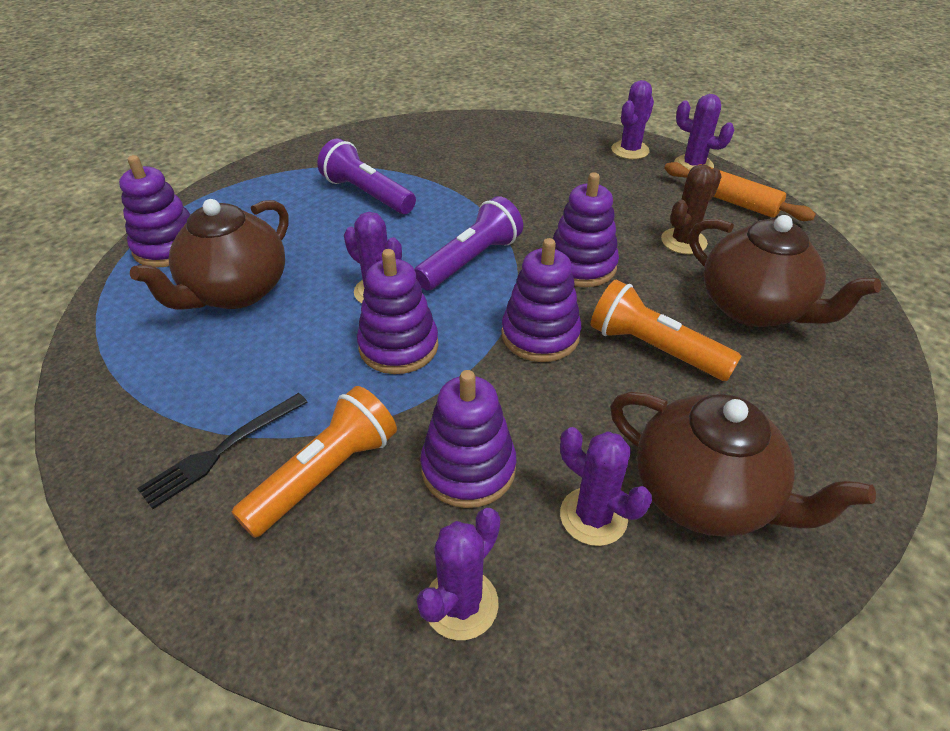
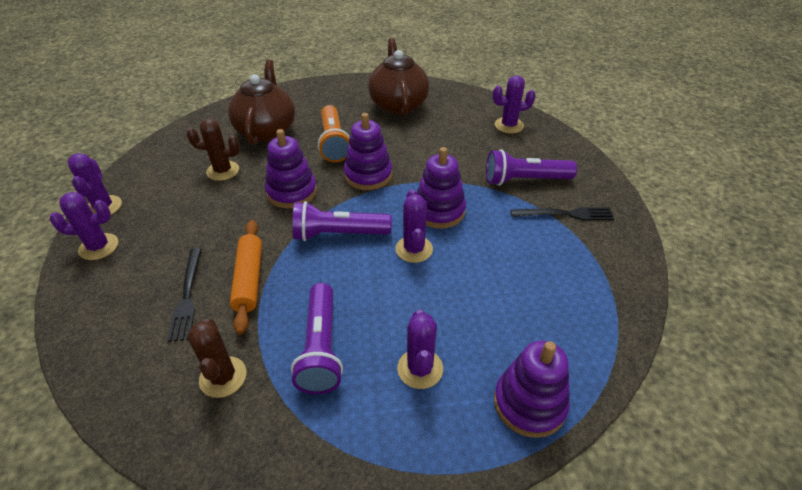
camera: 135 degrees left, 0 degrees up
brown teapot [130,199,289,310] -> none
orange flashlight [231,386,397,538] -> purple flashlight [486,149,577,186]
purple stacking toy [420,370,516,508] -> none
purple cactus [560,427,652,546] -> purple cactus moved to [397,310,443,389]
orange rolling pin [664,162,816,221] -> orange rolling pin moved to [230,220,262,334]
none -> black fork [167,248,202,342]
none -> brown cactus [187,318,247,398]

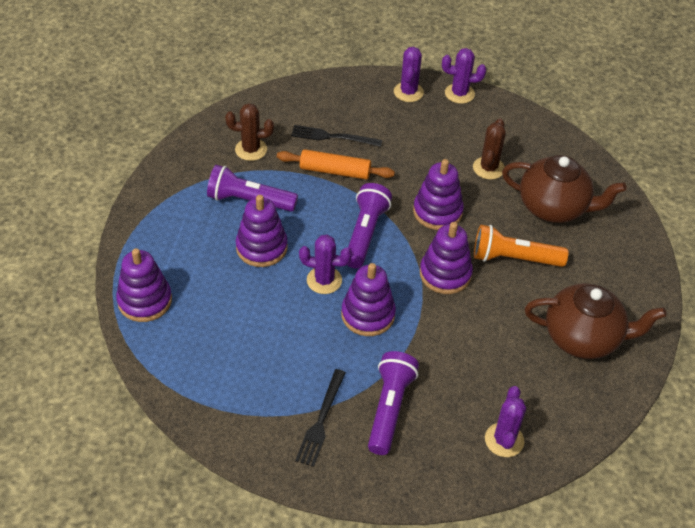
camera: 105 degrees right, 5 degrees up
purple cactus [397,310,443,389] -> none
none -> purple stacking toy [236,195,288,267]

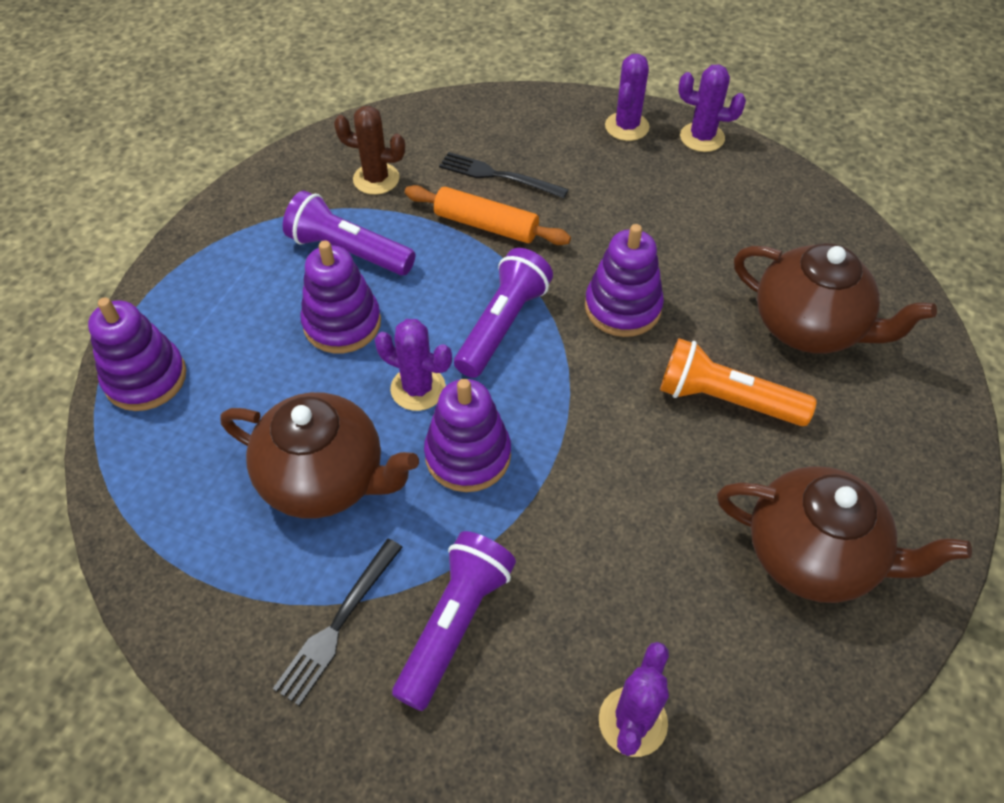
camera: 15 degrees right, 5 degrees up
purple stacking toy [420,222,473,294] -> none
brown cactus [473,119,506,180] -> none
none -> brown teapot [220,392,419,519]

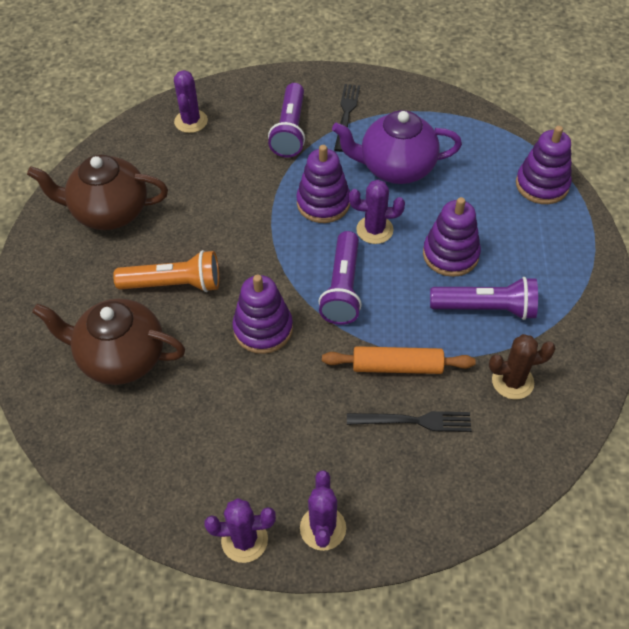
camera: 160 degrees right, 0 degrees up
brown teapot [220,392,419,519] -> purple teapot [332,110,462,184]

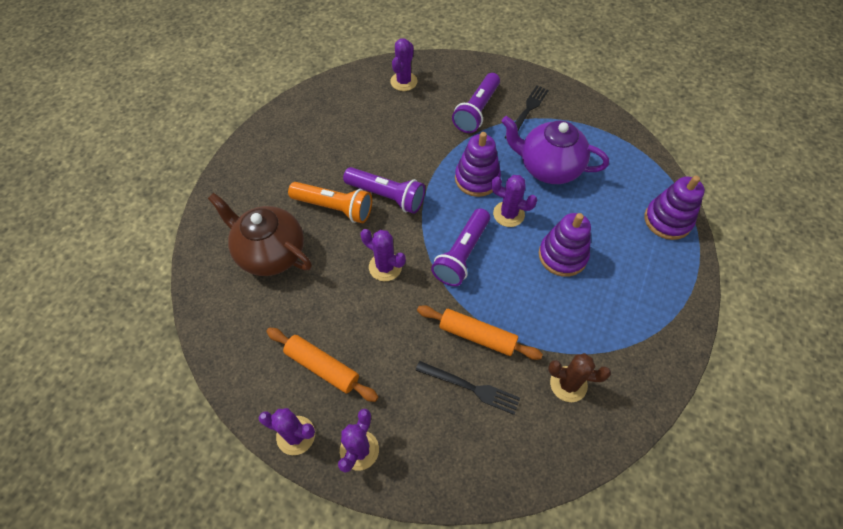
camera: 20 degrees right, 5 degrees up
brown teapot [27,155,168,230] -> none
purple stacking toy [233,275,293,354] -> purple cactus [360,229,406,281]
purple flashlight [430,277,538,320] -> purple flashlight moved to [343,167,425,214]
none -> orange rolling pin [266,328,378,402]

